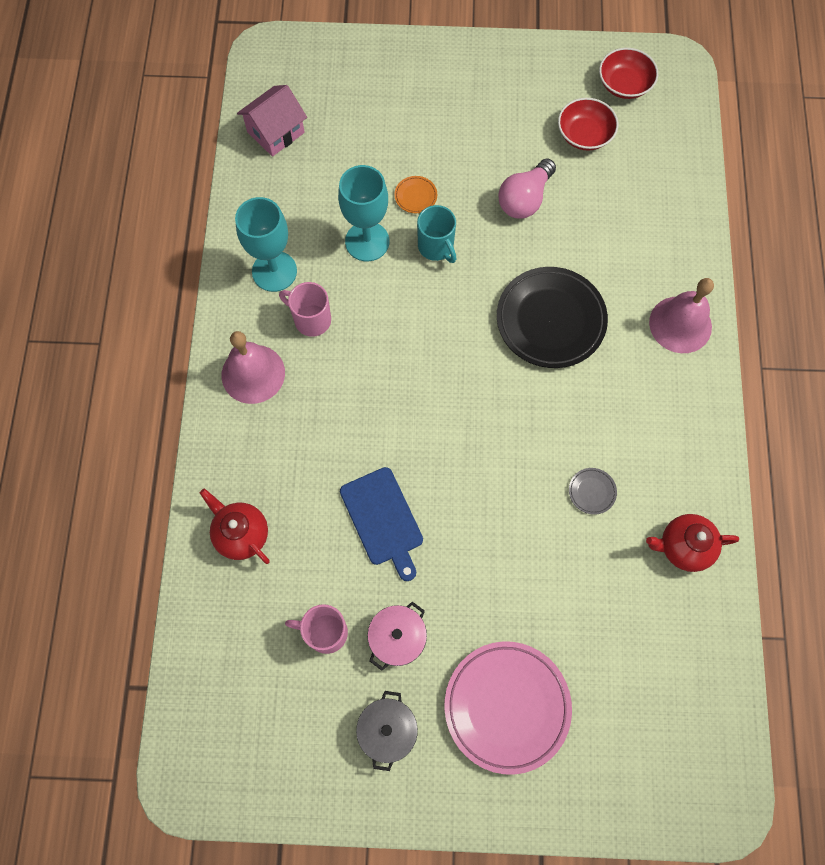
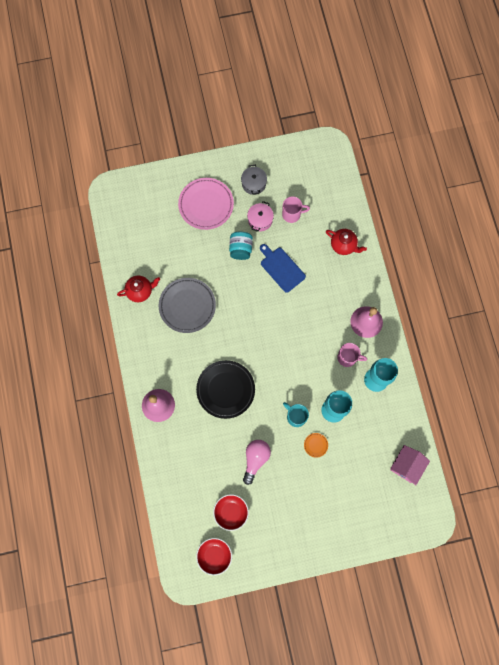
camera: 165 degrees right, 5 degrees up
grey plate [569,468,617,515] -> grey plate [159,278,216,333], size x2.44
none -> turquoise jar [229,232,253,260]

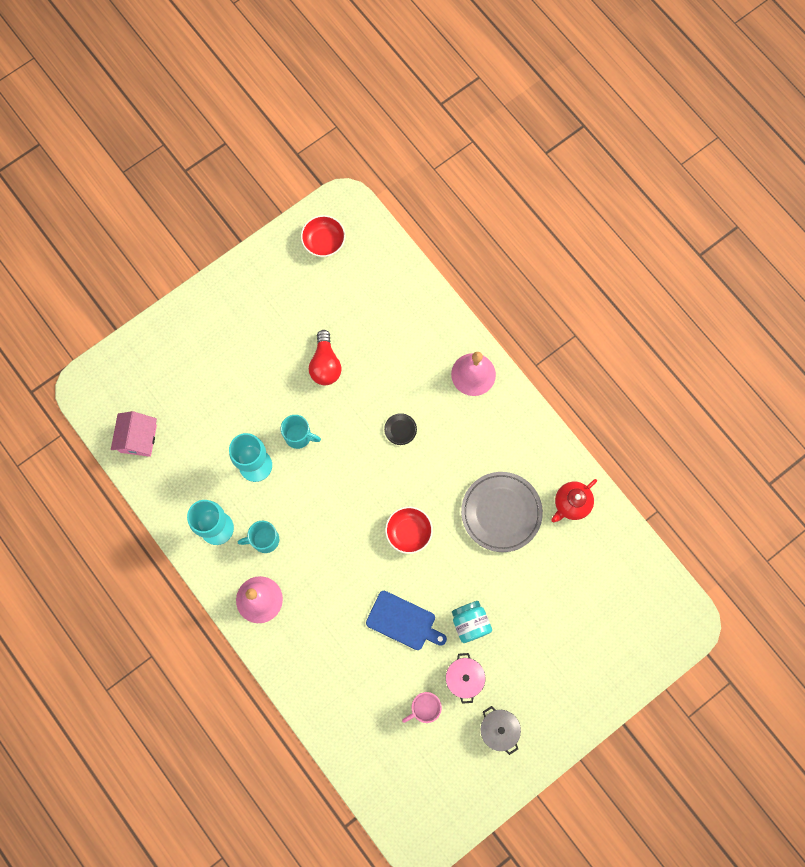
camera: 155 degrees right, 0 degrees up
pink plate [178,178,234,230] -> none
black plate [196,360,255,419] -> black plate [384,413,417,445], size x0.41
red bowl [213,494,249,531] -> red bowl moved to [385,507,433,554]
pink light bulb [243,440,271,485] -> red light bulb [309,330,341,385]
orange plate [304,433,328,458] -> none
red teapot [326,229,367,255] -> none
pink mug [337,343,367,367] -> turquoise mug [238,521,279,553]

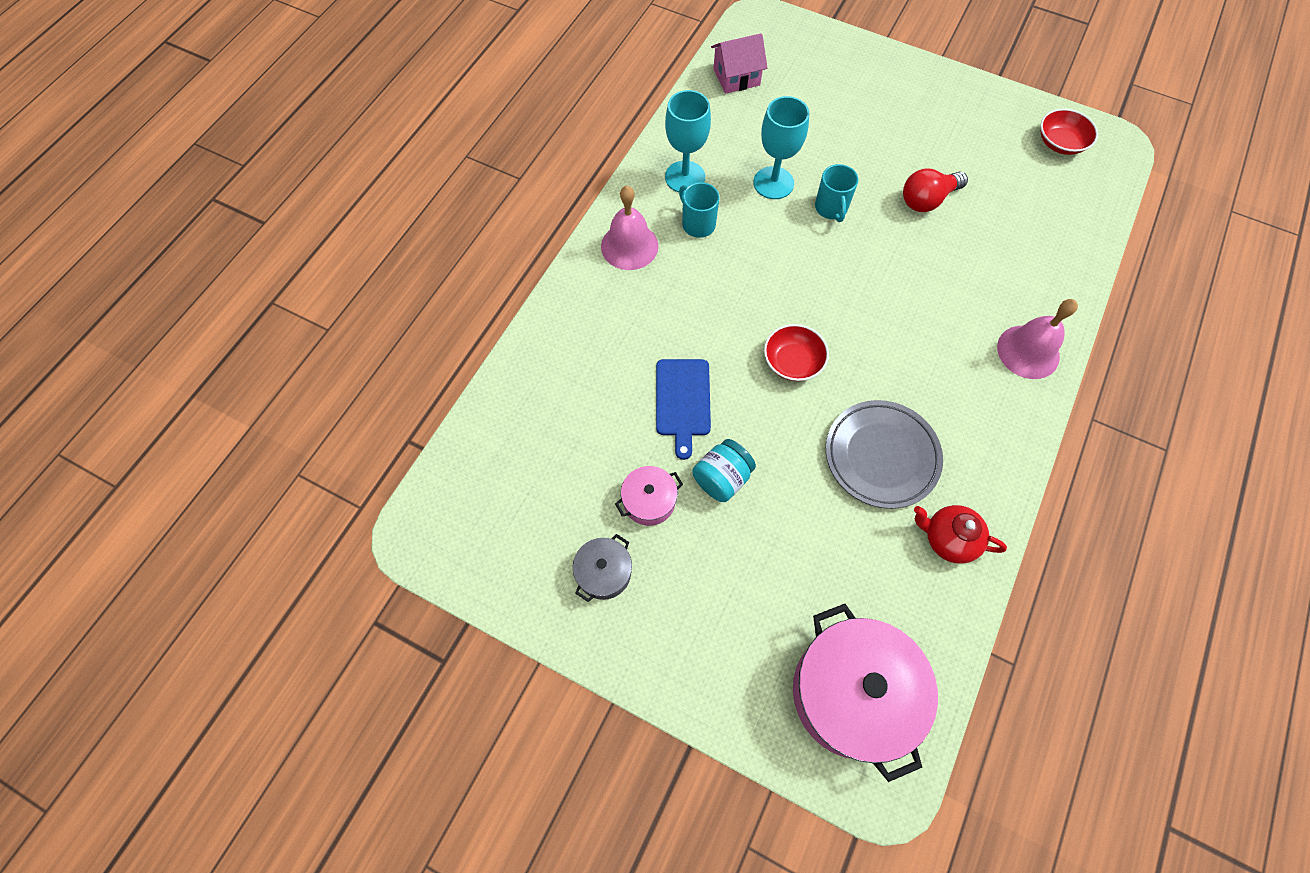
camera: 65 degrees right, 10 degrees down
black plate [384,413,417,445] -> none
pink mug [402,692,442,723] -> none
none -> pink pot [793,604,938,782]

